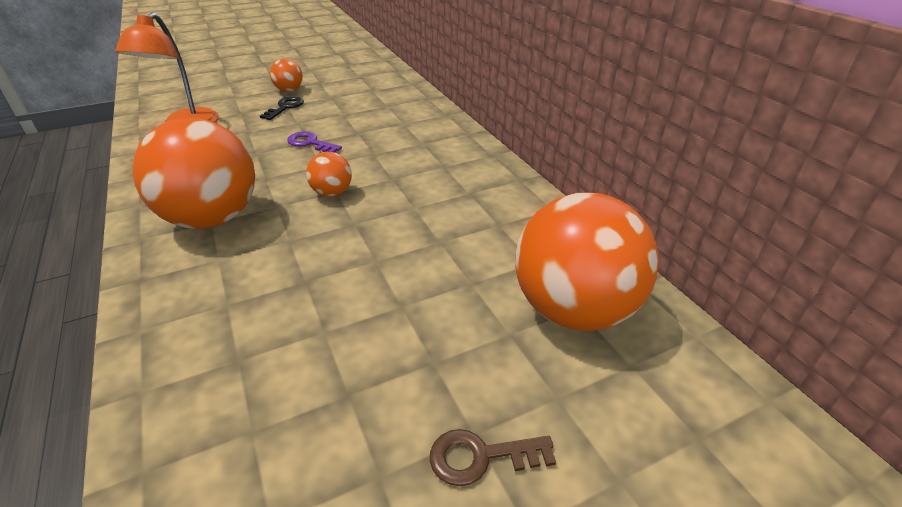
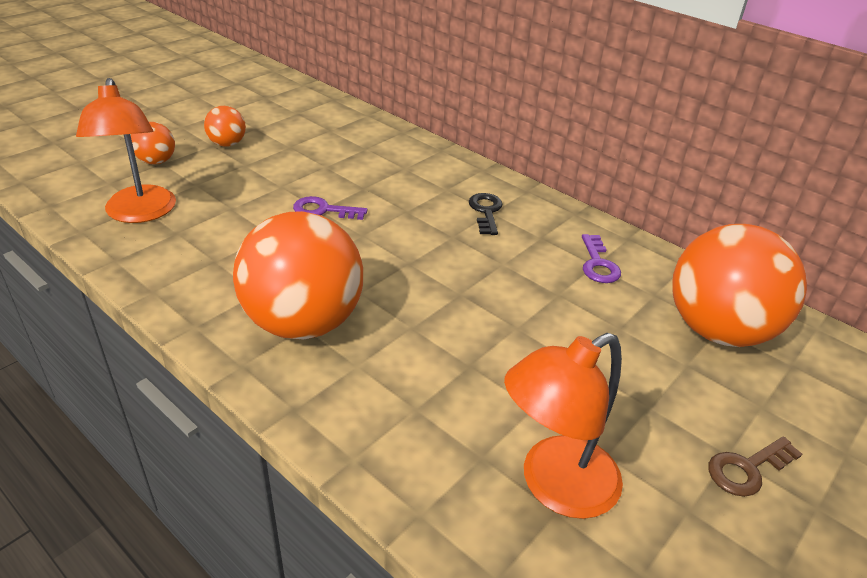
camera: 25 degrees left, 0 degrees up
black key [260,96,304,120] -> black key moved to [469,193,503,235]
orange ball [306,152,352,197] -> orange ball moved to [131,122,175,165]
none -> orange lamp [504,333,623,519]
none -> purple key [582,234,621,283]

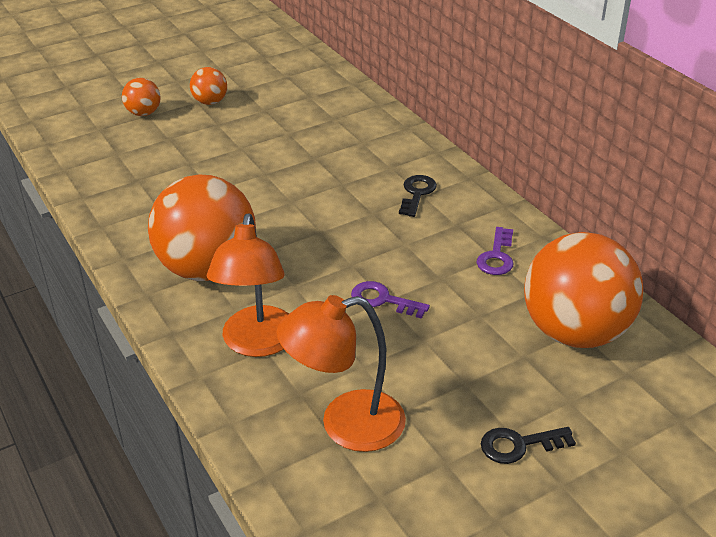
camera: 20 degrees right, 0 degrees up
orange lamp [76,78,176,223] -> orange lamp moved to [207,213,289,357]
purple key [293,196,368,220] -> purple key moved to [351,281,430,319]
brown key [708,437,802,497] -> black key [481,427,576,464]

